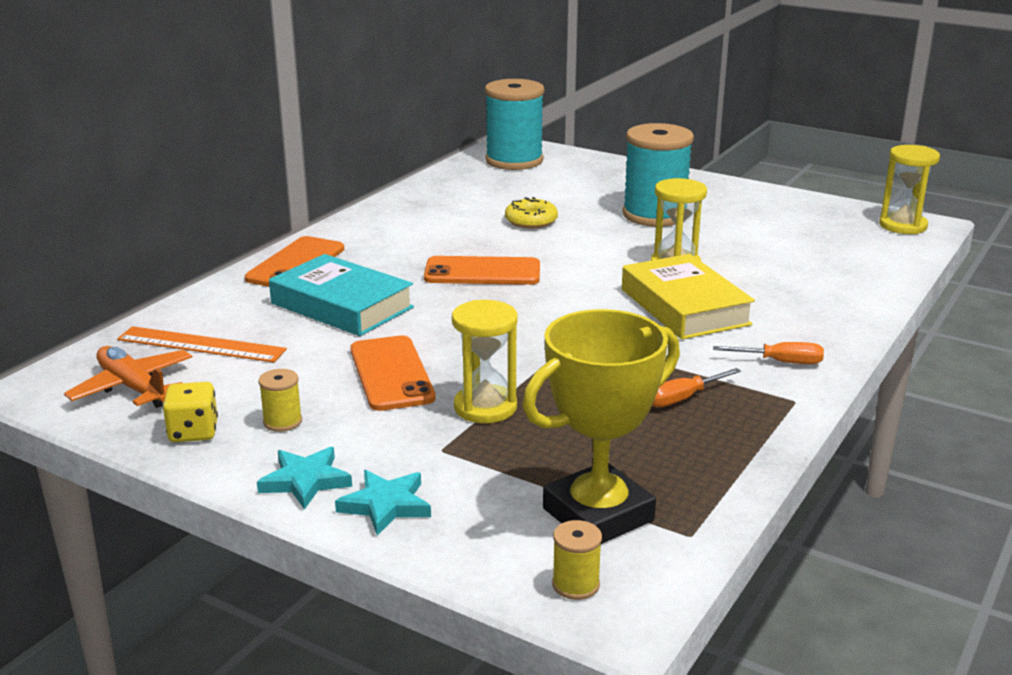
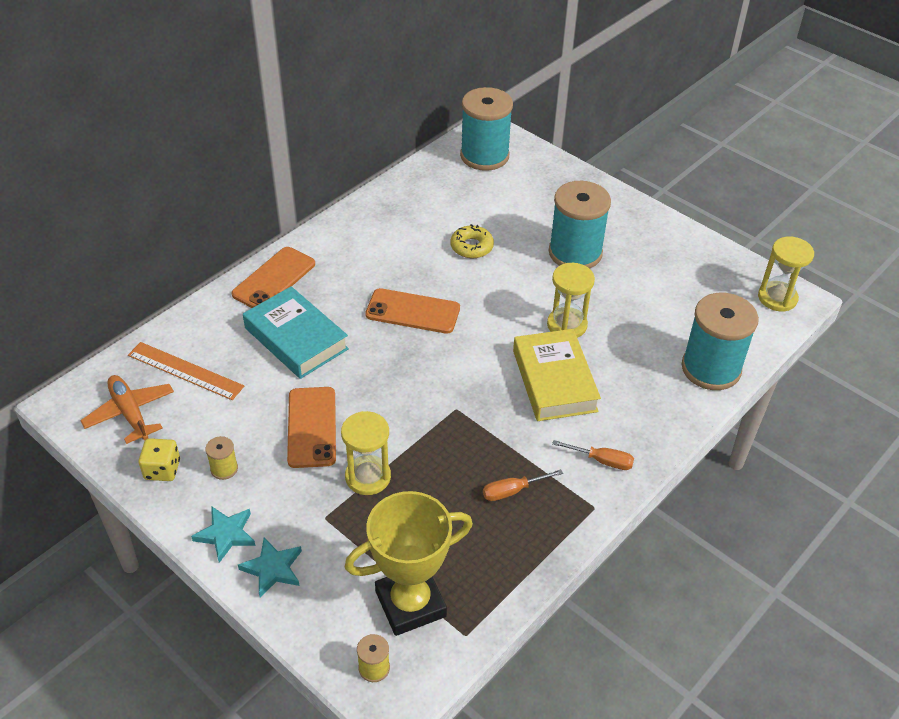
camera: 10 degrees right, 20 degrees up
none -> turquoise spool [682,293,759,390]

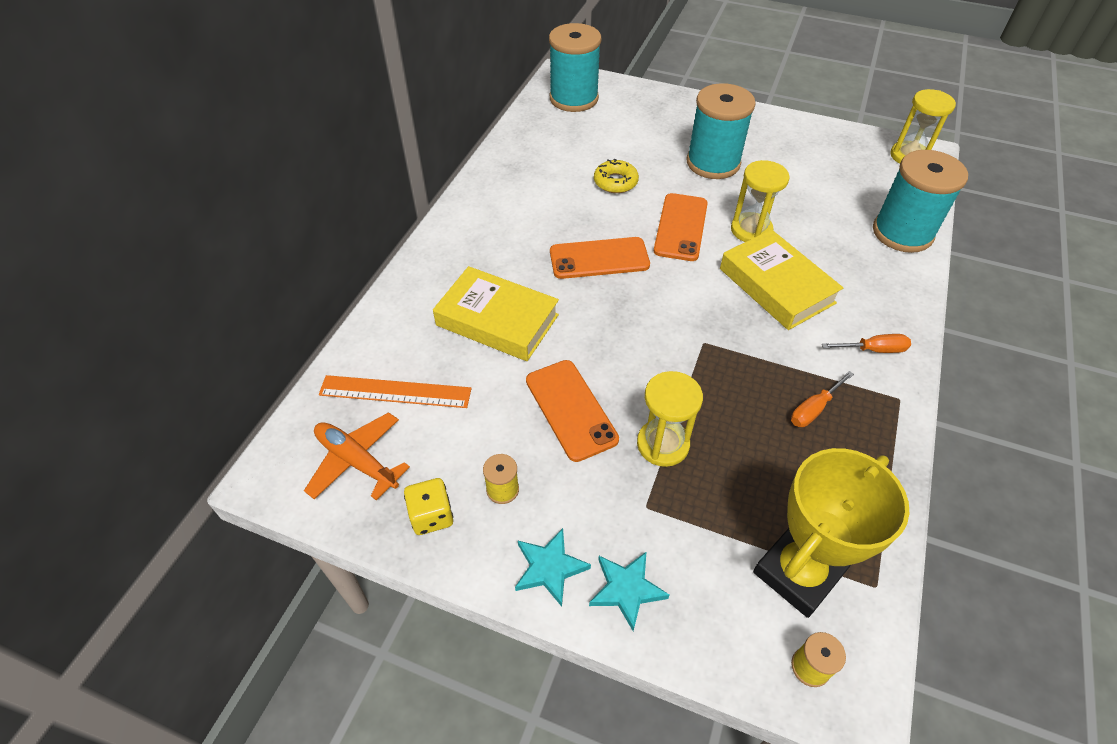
camera: 20 degrees left, 5 degrees up
orange phone [232,247,315,308] -> orange phone moved to [654,193,708,261]
turquoise book [243,286,349,379] -> yellow book [433,266,559,361]

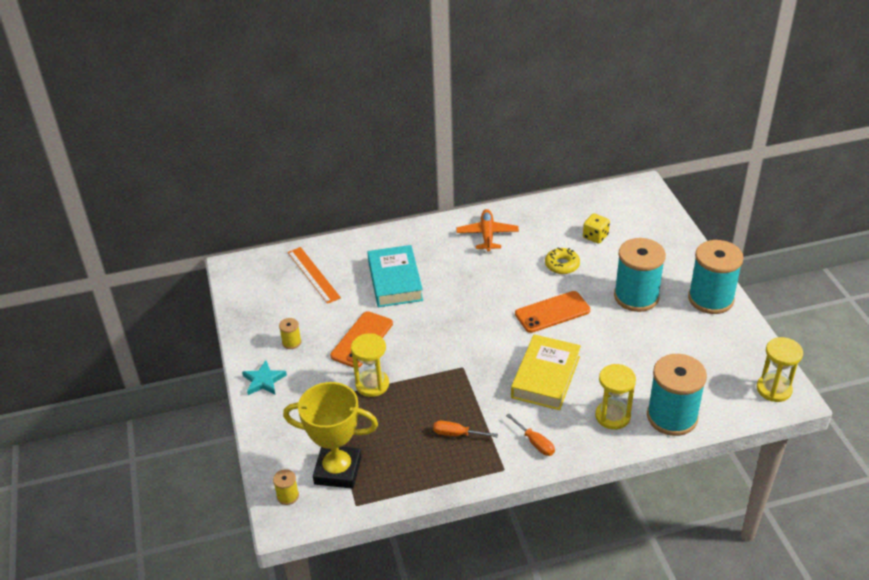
camera: 55 degrees right, 10 degrees down
orange plane [304,412,410,500] -> orange plane moved to [456,209,519,252]
yellow dice [404,478,453,535] -> yellow dice moved to [583,213,610,244]
yellow book [433,266,559,361] -> turquoise book [367,245,423,307]
turquoise spool [549,23,602,112] -> turquoise spool moved to [688,240,744,314]
orange phone [550,237,650,279] -> none
turquoise star [589,551,669,631] -> none
yellow hourglass [731,160,790,242] -> yellow hourglass moved to [595,364,636,430]

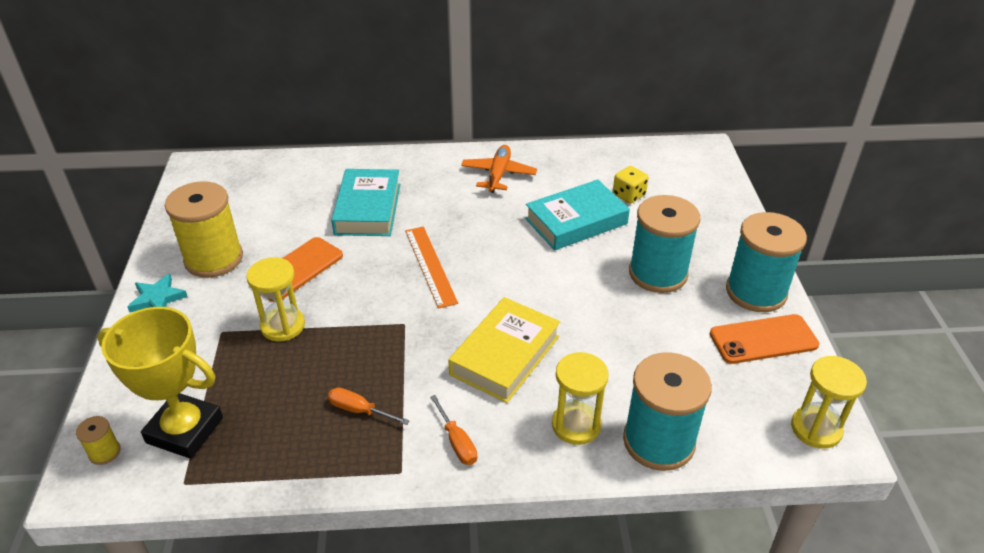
camera: 10 degrees right, 0 degrees up
yellow spool [279,318,301,349] -> yellow spool [165,181,243,278], size x2.39
orange ruler [288,247,341,304] -> orange ruler moved to [405,226,458,309]
orange phone [515,291,590,333] -> orange phone moved to [710,314,819,364]
yellow donut [545,248,580,274] -> turquoise book [525,179,630,250]

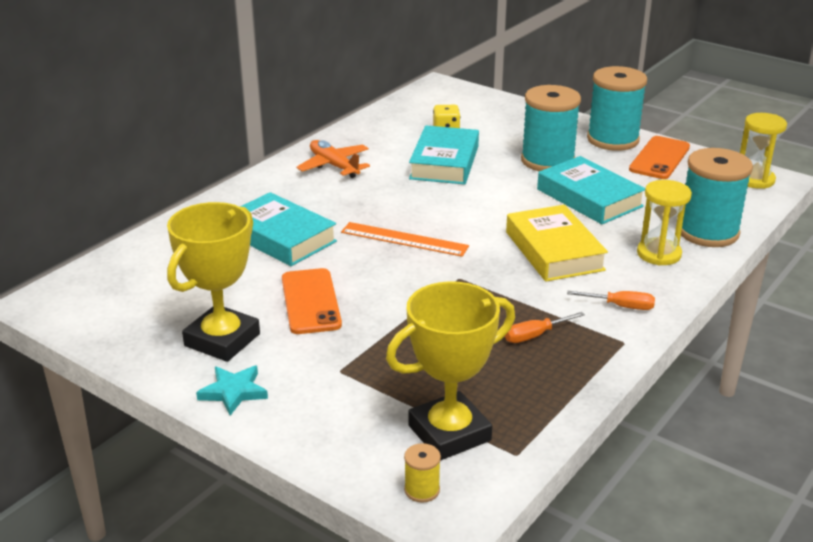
camera: 50 degrees left, 10 degrees down
yellow spool [165,181,243,278] -> yellow trophy [167,202,260,362]
yellow hourglass [246,257,305,342] -> none
none -> turquoise book [537,156,645,224]

